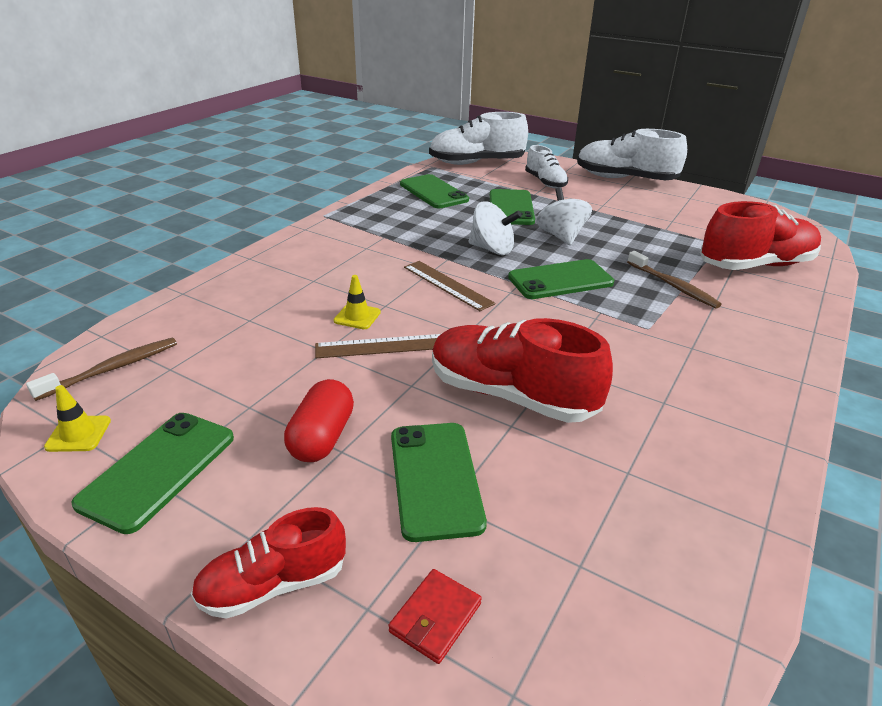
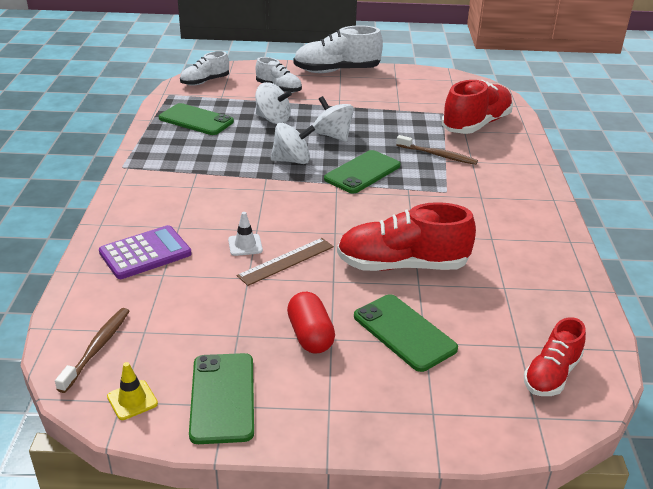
camera: 30 degrees left, 0 degrees up
red shoe [191,507,346,619] -> red shoe moved to [524,317,586,396]
yellow traffic cone [333,275,381,329] -> white traffic cone [228,212,263,256]
red wallet [388,569,482,664] -> none
brown ruler [404,261,496,311] -> none
white shoe [429,112,528,165] -> white shoe [180,51,229,86], size x0.59
green phone [490,189,535,225] -> white spinning top [255,82,292,124]
none -> purple calculator [99,225,192,279]

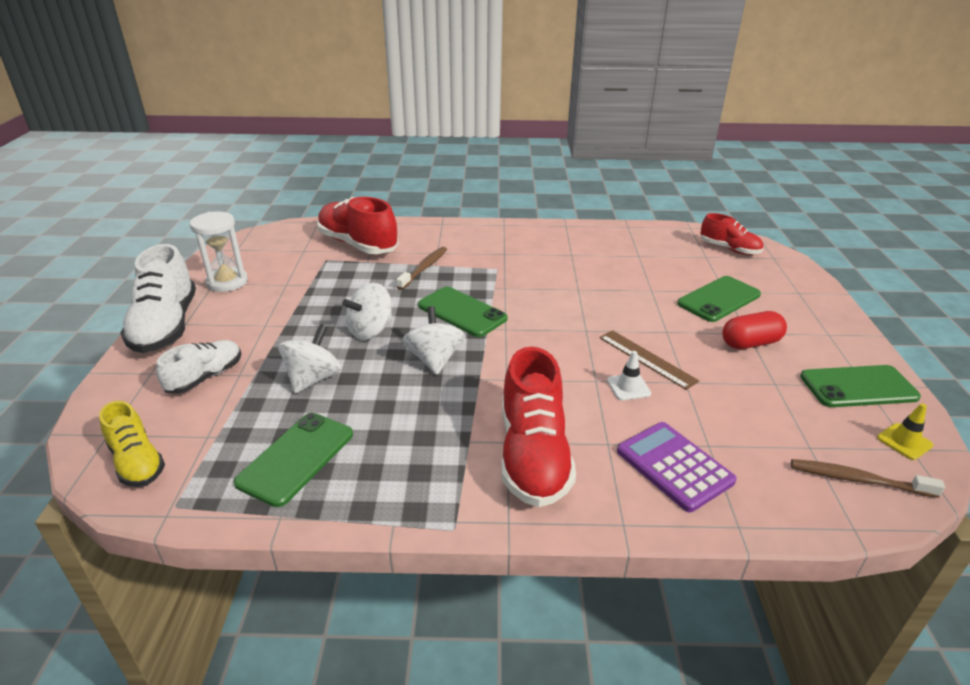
camera: 90 degrees left, 0 degrees up
white shoe [180,51,229,86] -> yellow shoe [99,401,165,487]
red shoe [337,202,476,271] -> red shoe moved to [501,347,576,507]
none -> white hourglass [190,211,248,292]

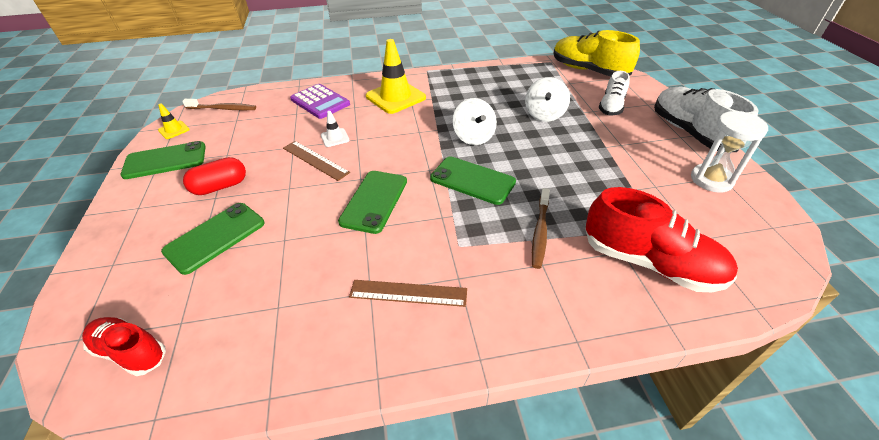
camera: 170 degrees right, 10 degrees up
yellow shoe [99,401,165,487] -> yellow shoe [553,30,640,77], size x1.68
green phone [234,413,353,507] -> green phone moved to [338,171,407,234]
white spinning top [342,283,392,340] -> none
red shoe [501,347,576,507] -> yellow traffic cone [366,39,426,114]
none -> brown ruler [349,280,467,307]

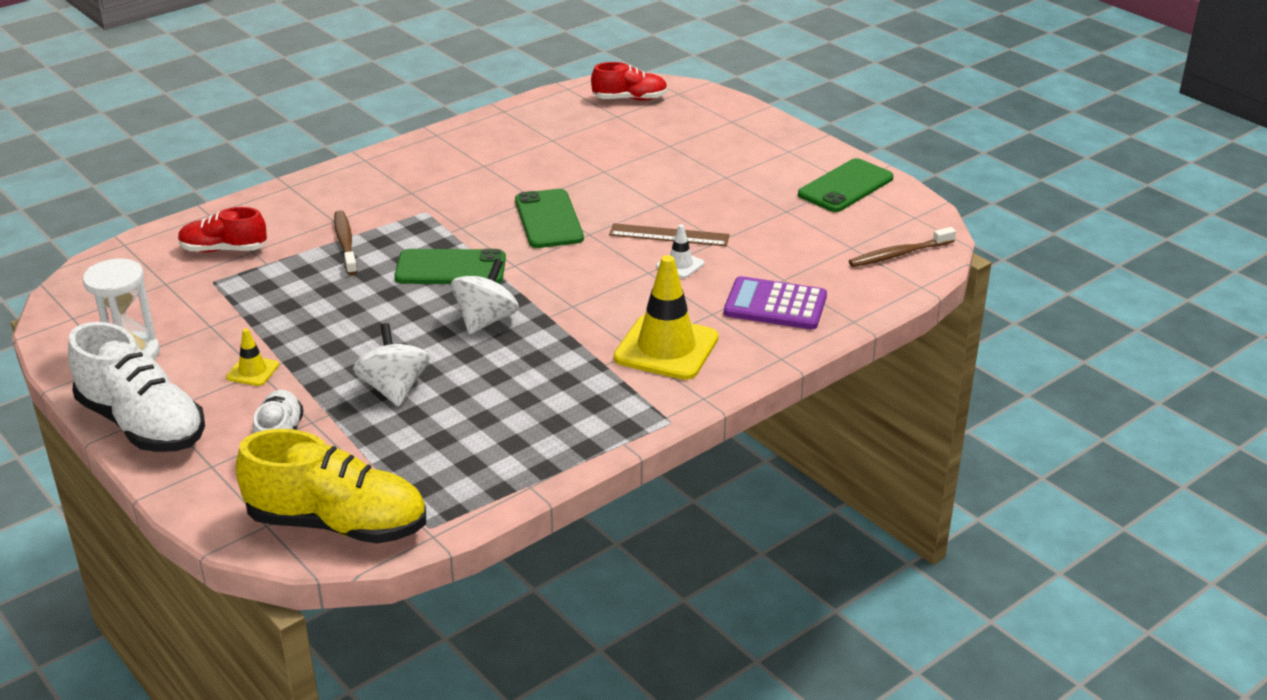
camera: 150 degrees right, 10 degrees down
yellow traffic cone [158,104,190,139] -> yellow traffic cone moved to [226,328,279,386]
green phone [161,203,265,275] -> none
red capsule [183,157,246,195] -> none
brown ruler [349,280,467,307] -> none
white spinning top [453,98,497,145] -> white spinning top turned 75 degrees clockwise [451,259,519,334]
red shoe [585,187,738,292] -> red shoe [178,207,267,252], size x0.59

